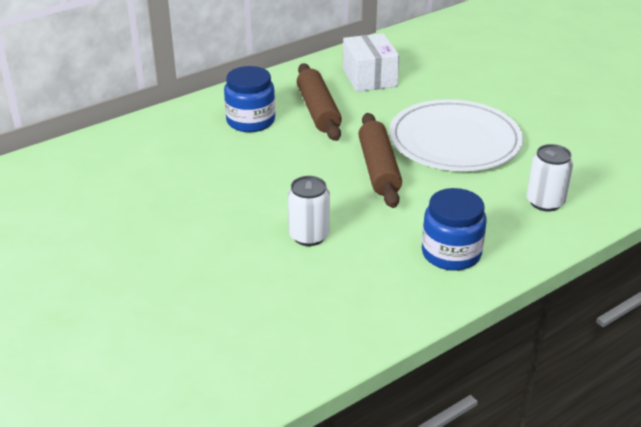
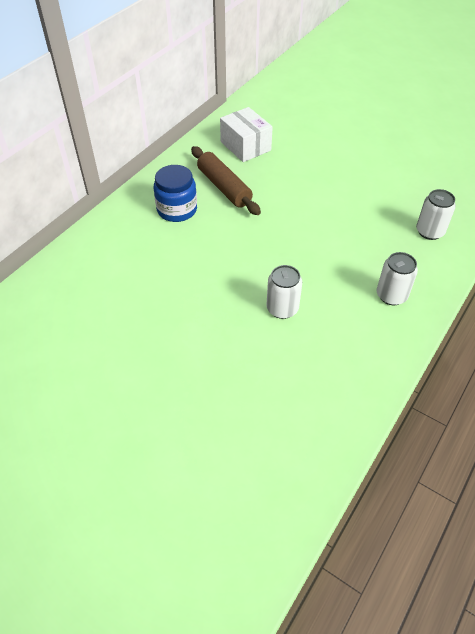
camera: 20 degrees left, 15 degrees up
brown rolling pin [358,113,402,208] -> none
white plate [389,99,523,171] -> none
blue jar [422,188,487,271] -> white can [377,252,418,305]

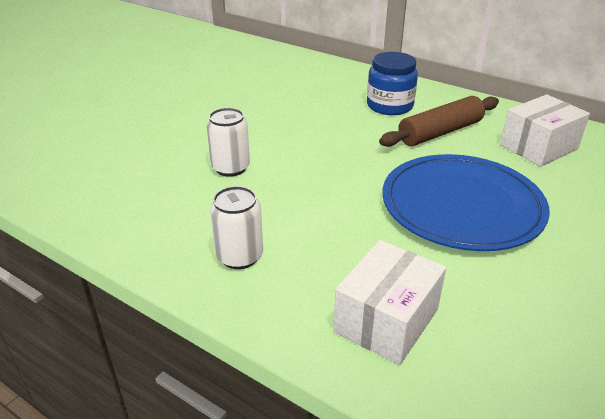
camera: 90 degrees right, 15 degrees down
white can [416,189,456,240] -> white box [333,240,446,365]
none -> blue plate [382,154,550,251]

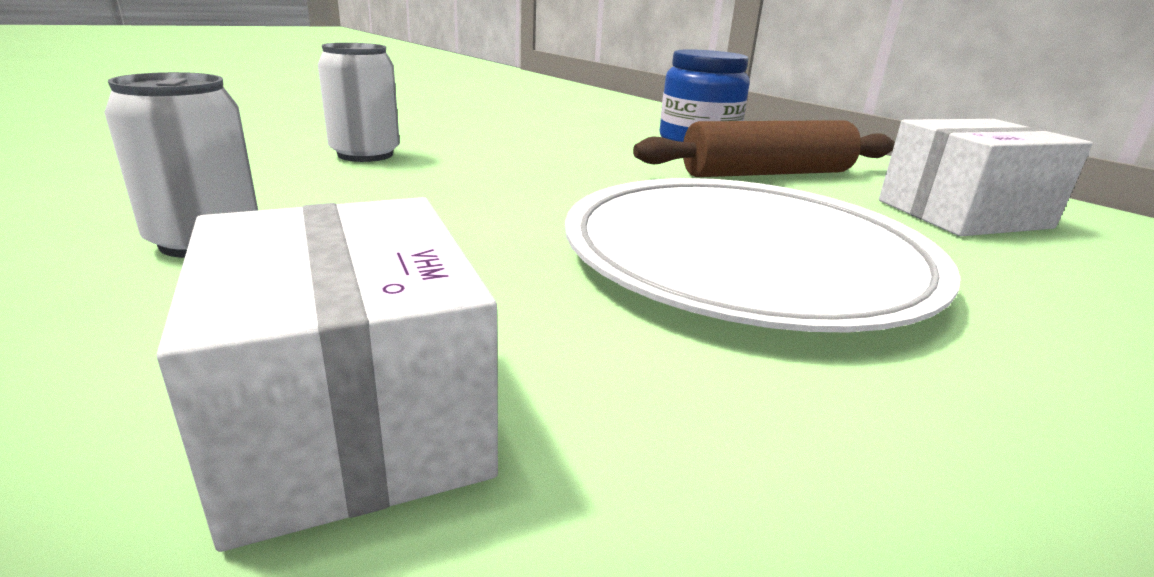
camera: 15 degrees right, 10 degrees down
white box [333,240,446,365] -> white box turned 75 degrees counterclockwise [156,197,498,552]
blue plate [382,154,550,251] -> white plate [565,178,961,333]

